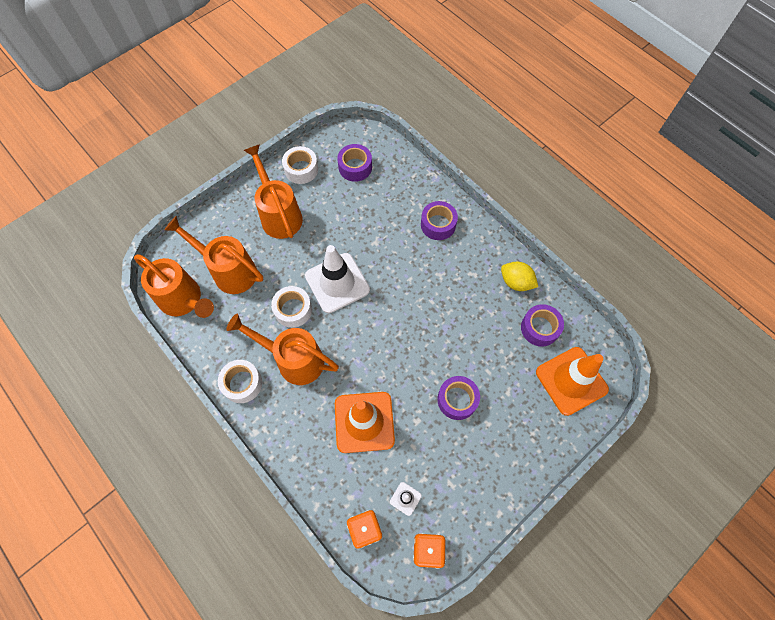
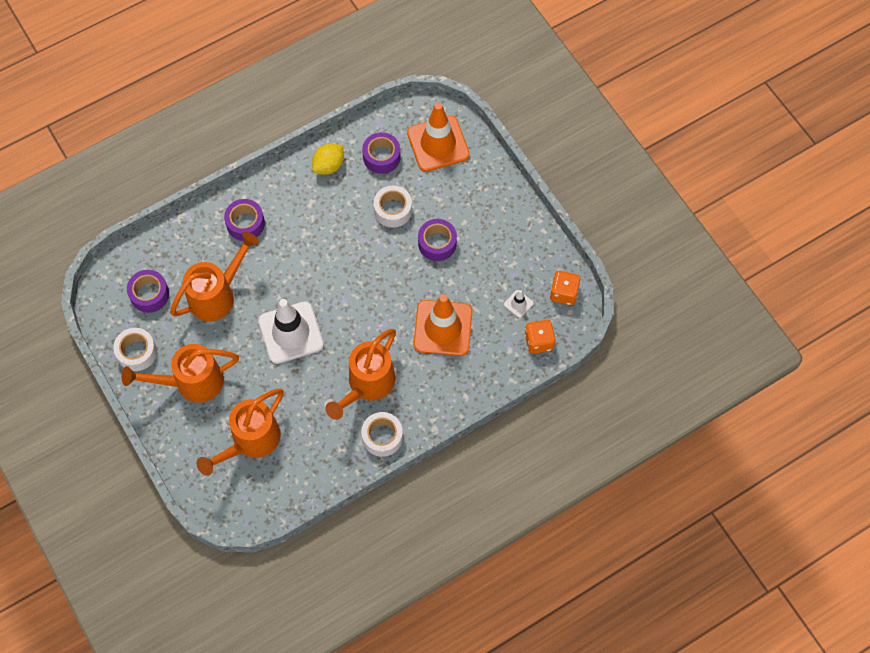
camera: 80 degrees left, 0 degrees up
orange watering can [134,254,214,318] -> orange watering can moved to [170,232,259,321]
white tape [271,286,312,328] -> white tape moved to [373,186,412,228]

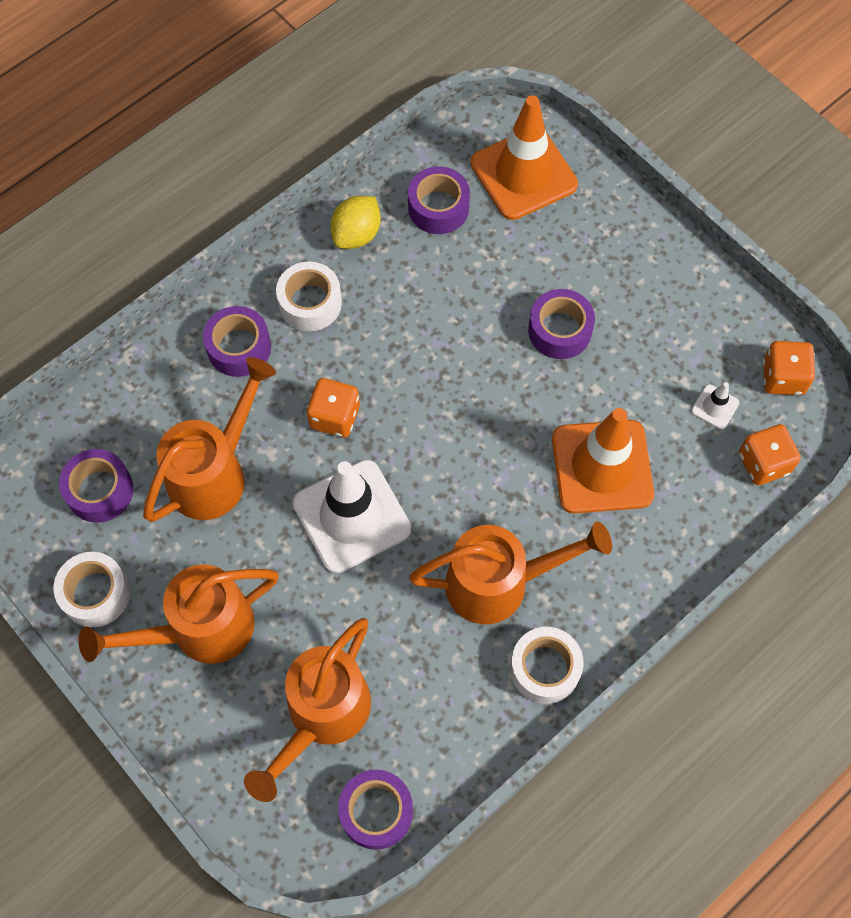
camera: 10 degrees left, 0 degrees up
orange watering can [325,329,396,420] -> orange watering can turned 120 degrees counterclockwise [409,522,612,624]
white tape [373,186,412,228] -> white tape moved to [276,262,342,331]
none -> orange dice [307,378,360,437]
none -> purple tape [338,770,413,850]

